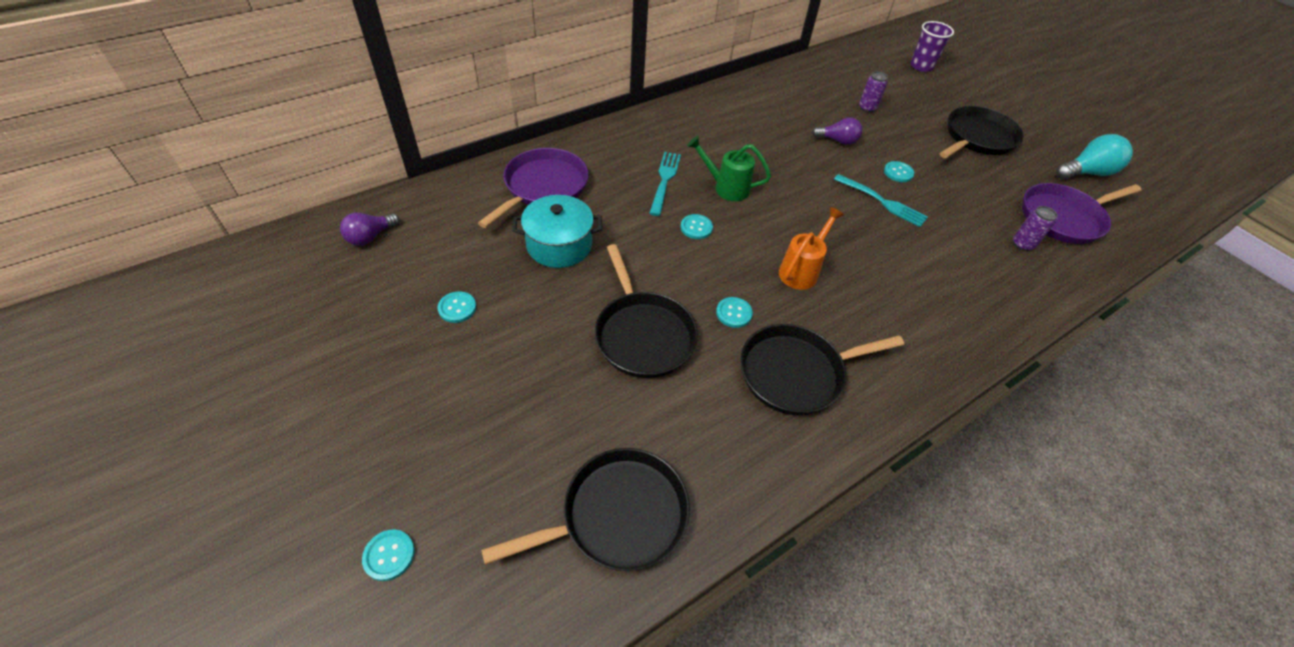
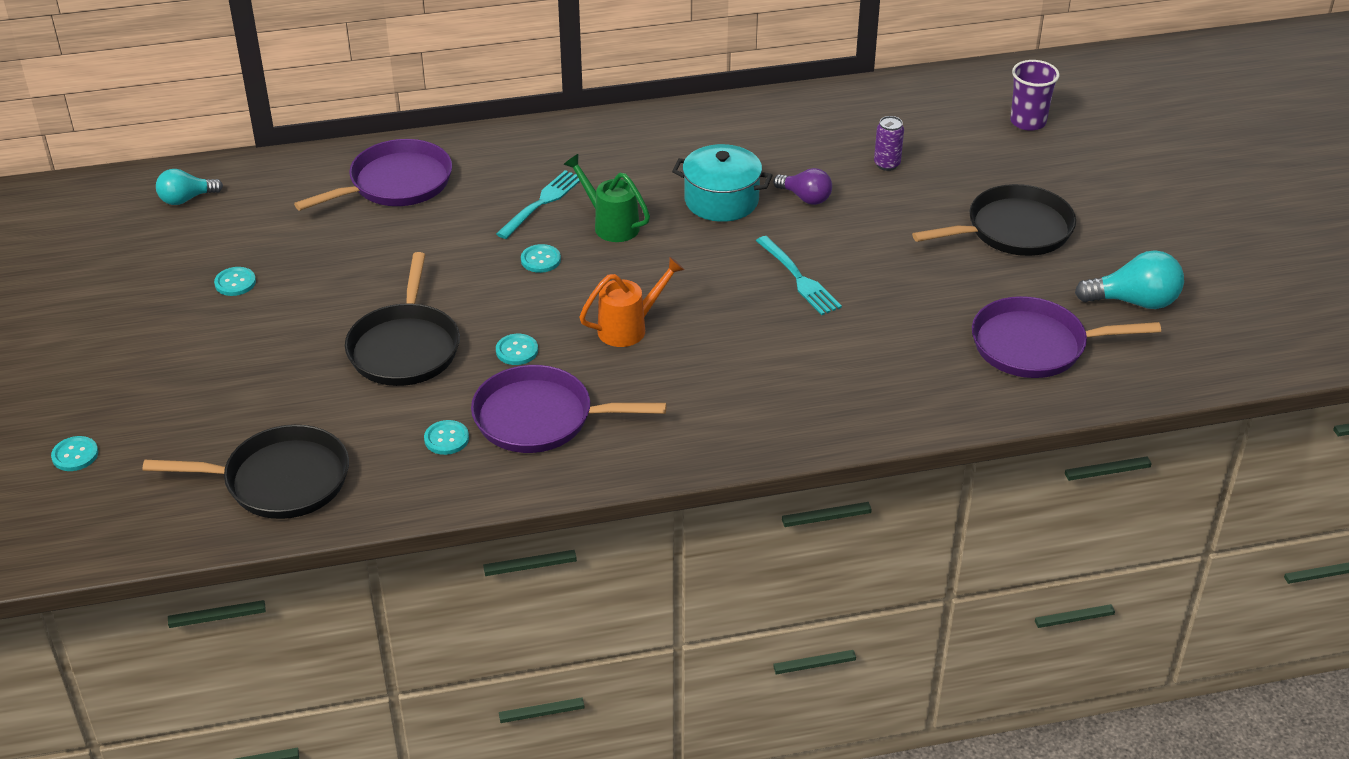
camera: 25 degrees right, 10 degrees down
purple light bulb [340,213,400,246] -> turquoise light bulb [156,169,223,205]
turquoise pot [512,195,602,268] -> turquoise pot moved to [672,144,773,222]
black pan [740,324,904,415] -> purple pan [471,365,667,453]
turquoise button [884,161,914,182] -> turquoise button moved to [424,420,469,455]
purple can [1013,206,1058,251] -> none

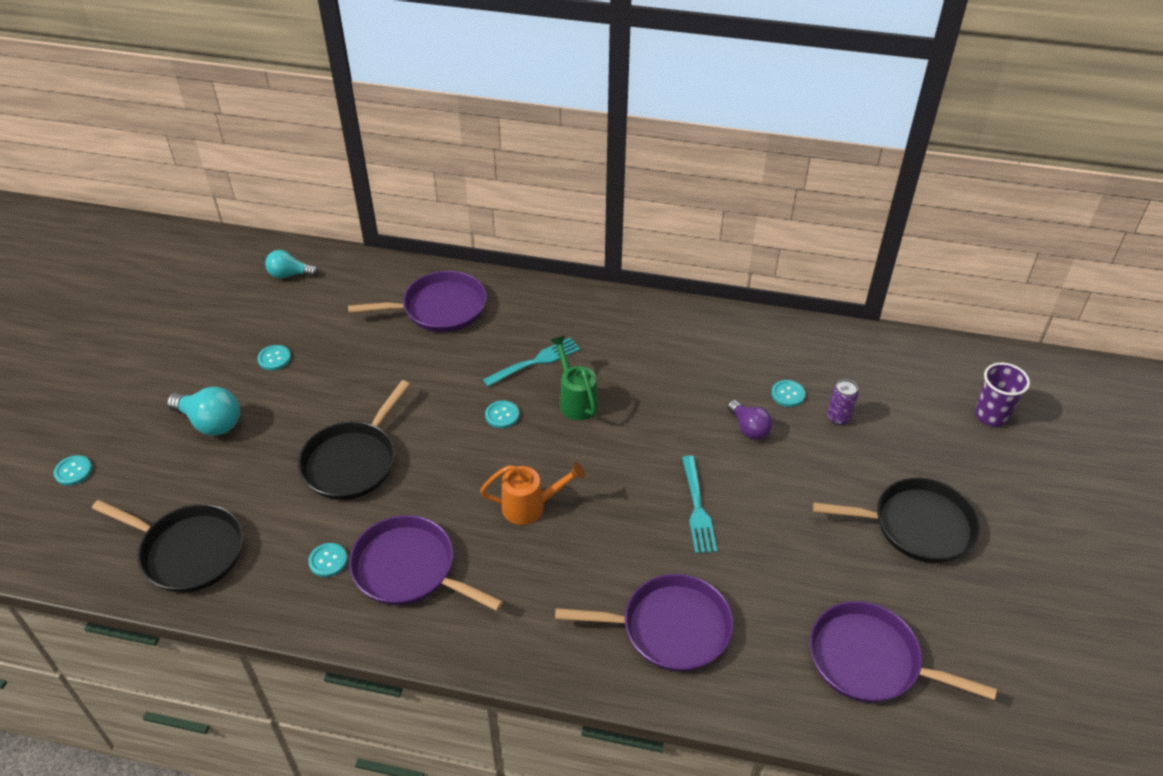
camera: 25 degrees right, 5 degrees up
turquoise button [496,334,538,365] -> turquoise button moved to [771,380,805,407]
turquoise pot [672,144,773,222] -> none
turquoise light bulb [1075,250,1184,309] -> turquoise light bulb moved to [167,387,240,436]
none -> purple pan [555,574,733,672]

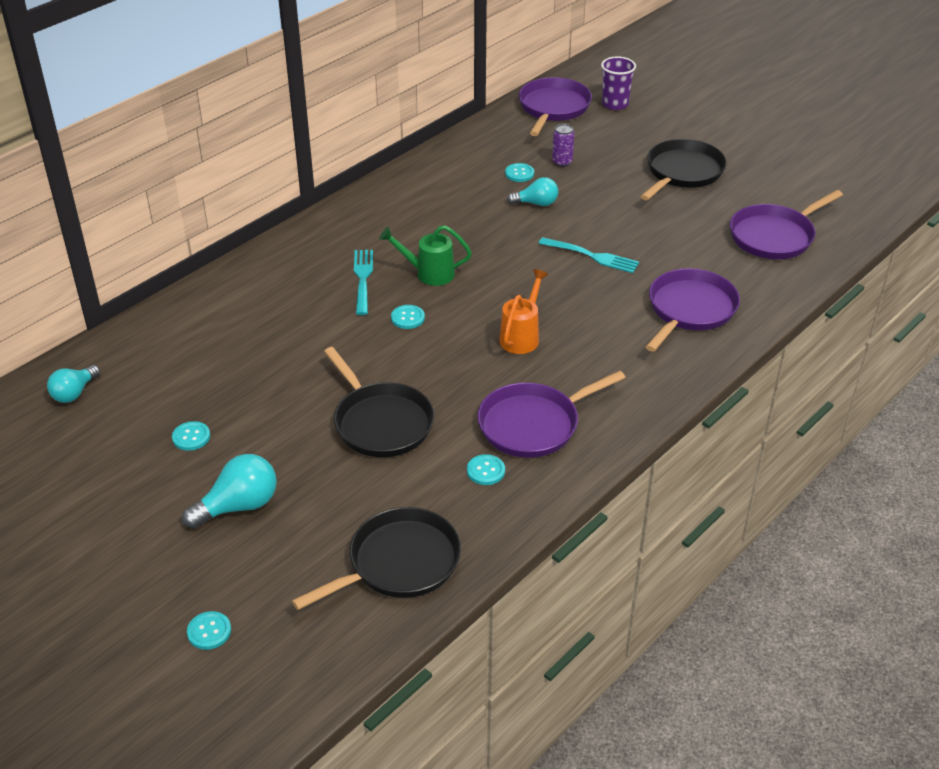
camera: 60 degrees left, 5 degrees down
purple pan [348,271,487,332] -> purple pan moved to [519,77,592,136]
purple light bulb [728,400,773,440] -> turquoise light bulb [507,177,558,206]

